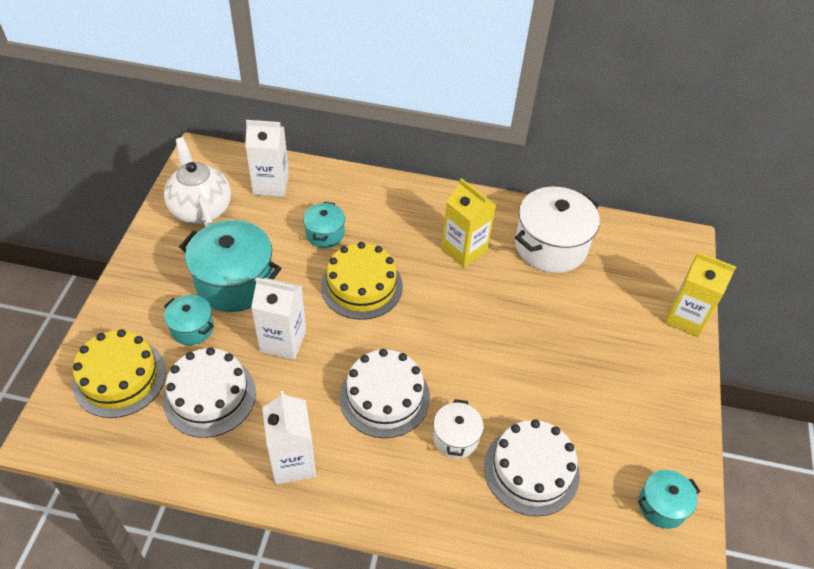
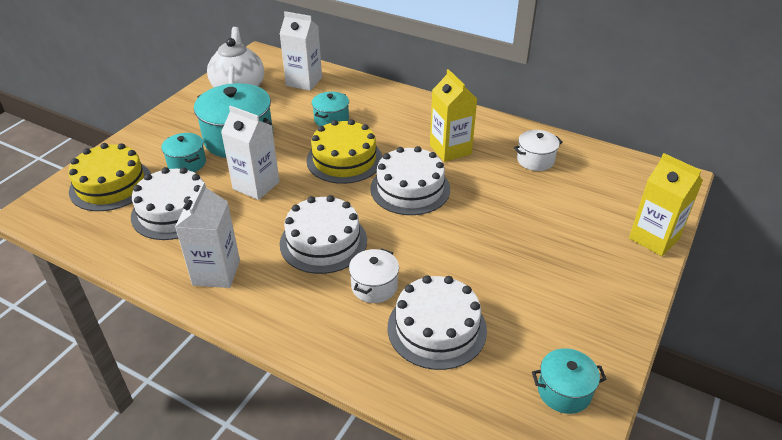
camera: 20 degrees right, 10 degrees down
white pot [515,187,600,273] -> white pot [514,130,563,171], size x0.53
none -> white cake [370,146,450,215]

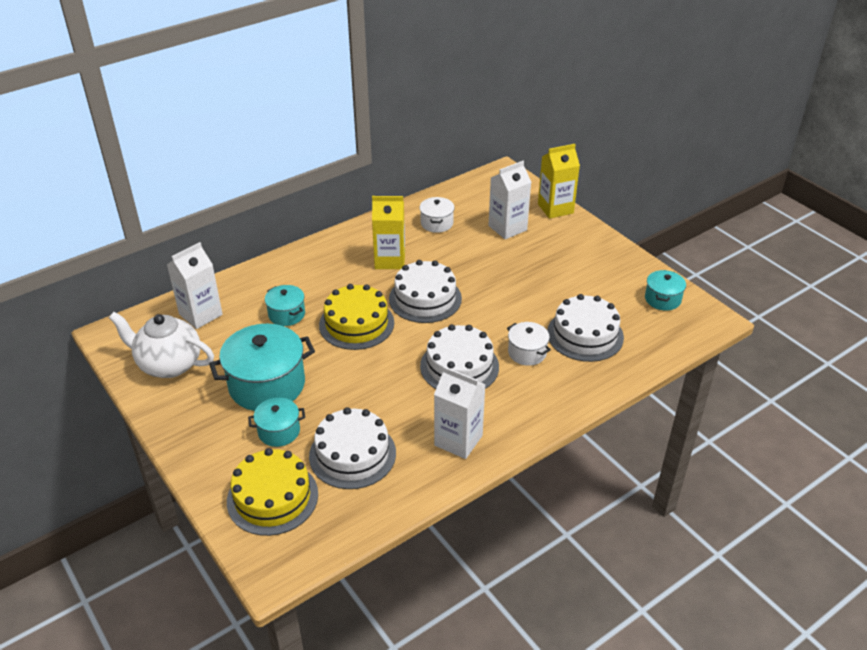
camera: 65 degrees left, 0 degrees up
white carton [221,106,280,200] -> white carton moved to [488,161,531,239]

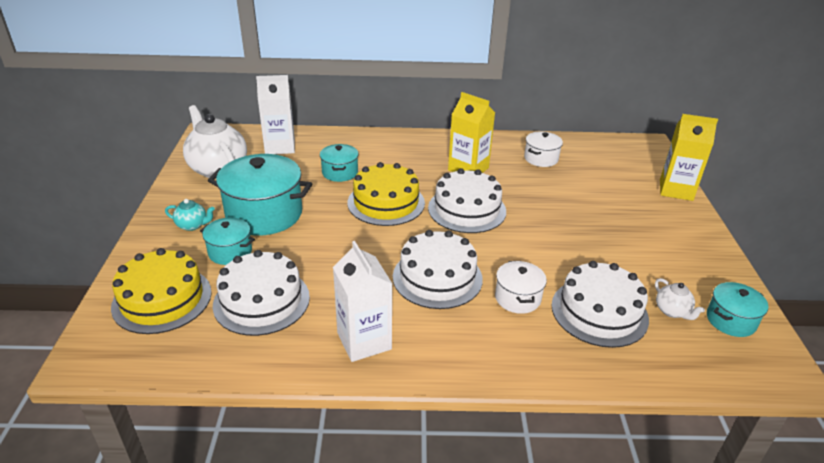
camera: 35 degrees right, 5 degrees down
white carton [488,161,531,239] -> none
none -> turquoise teapot [165,199,215,231]
none -> white teapot [655,278,705,320]

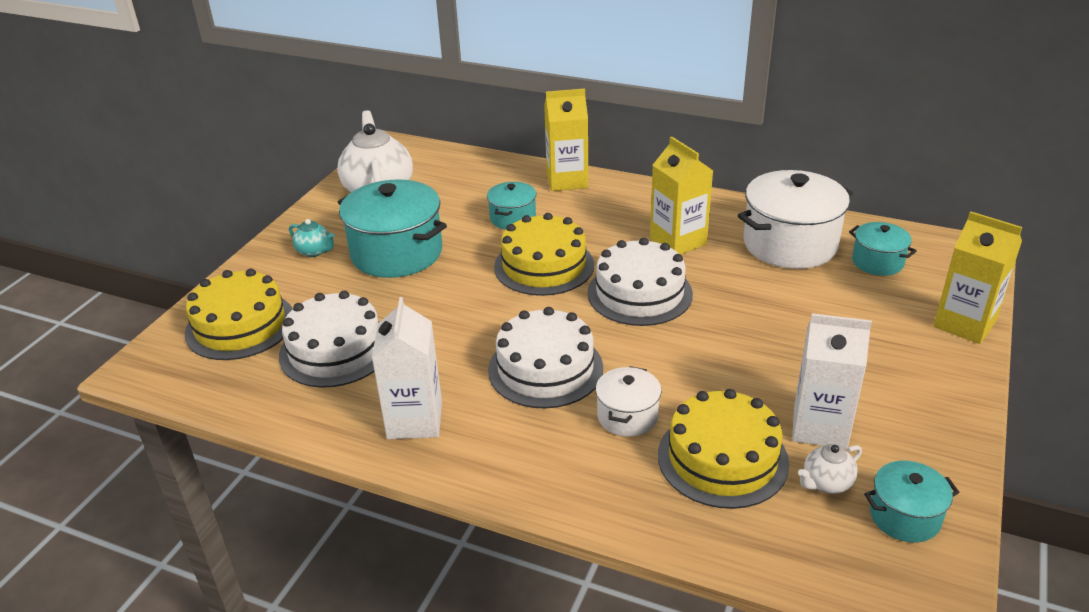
camera: 25 degrees right, 0 degrees up
turquoise pot [200,217,255,265] -> turquoise pot moved to [849,222,917,276]
white carton [256,75,295,154] -> white carton moved to [792,313,872,449]
white pot [524,132,563,167] -> white pot [737,170,853,269], size x1.90
white cake [551,261,649,348] -> yellow cake [658,389,789,509]
white teapot [655,278,705,320] -> white teapot turned 60 degrees clockwise [798,444,862,494]
none -> yellow carton [544,88,588,191]

